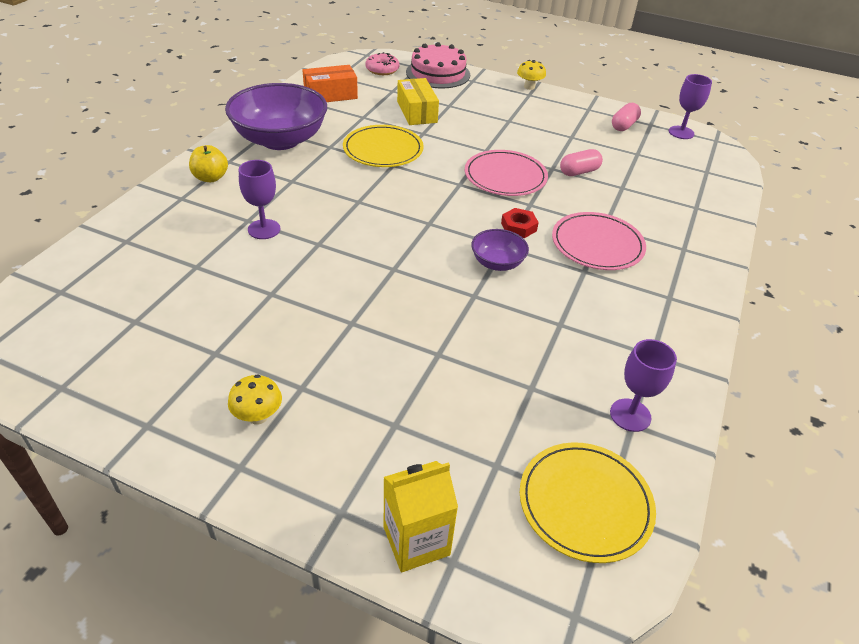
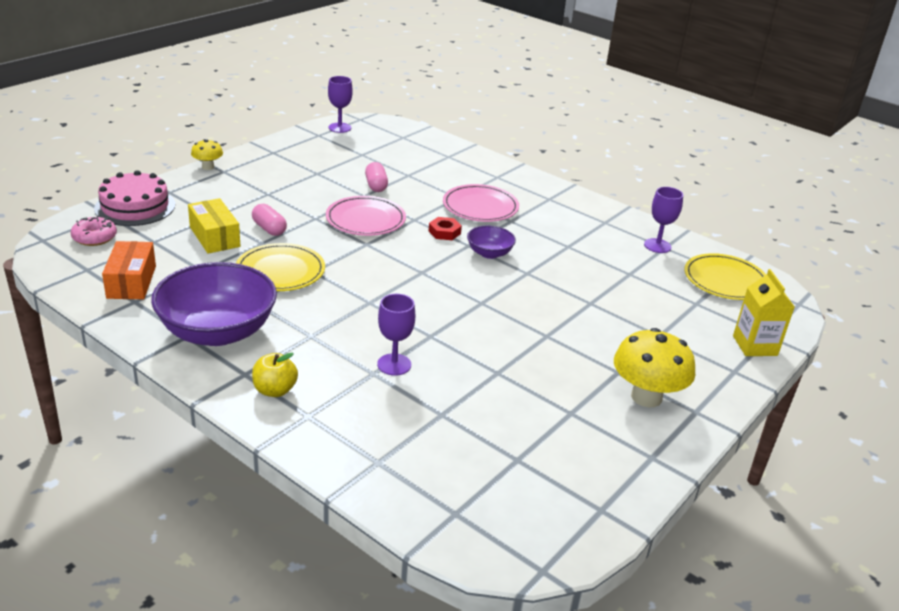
camera: 75 degrees left, 10 degrees down
yellow mushroom [228,375,282,424] -> yellow mushroom [614,328,695,407], size x1.87
yellow box [397,78,439,125] -> yellow box turned 60 degrees clockwise [188,198,240,254]
pink capsule [612,103,641,131] -> pink capsule moved to [252,204,287,236]

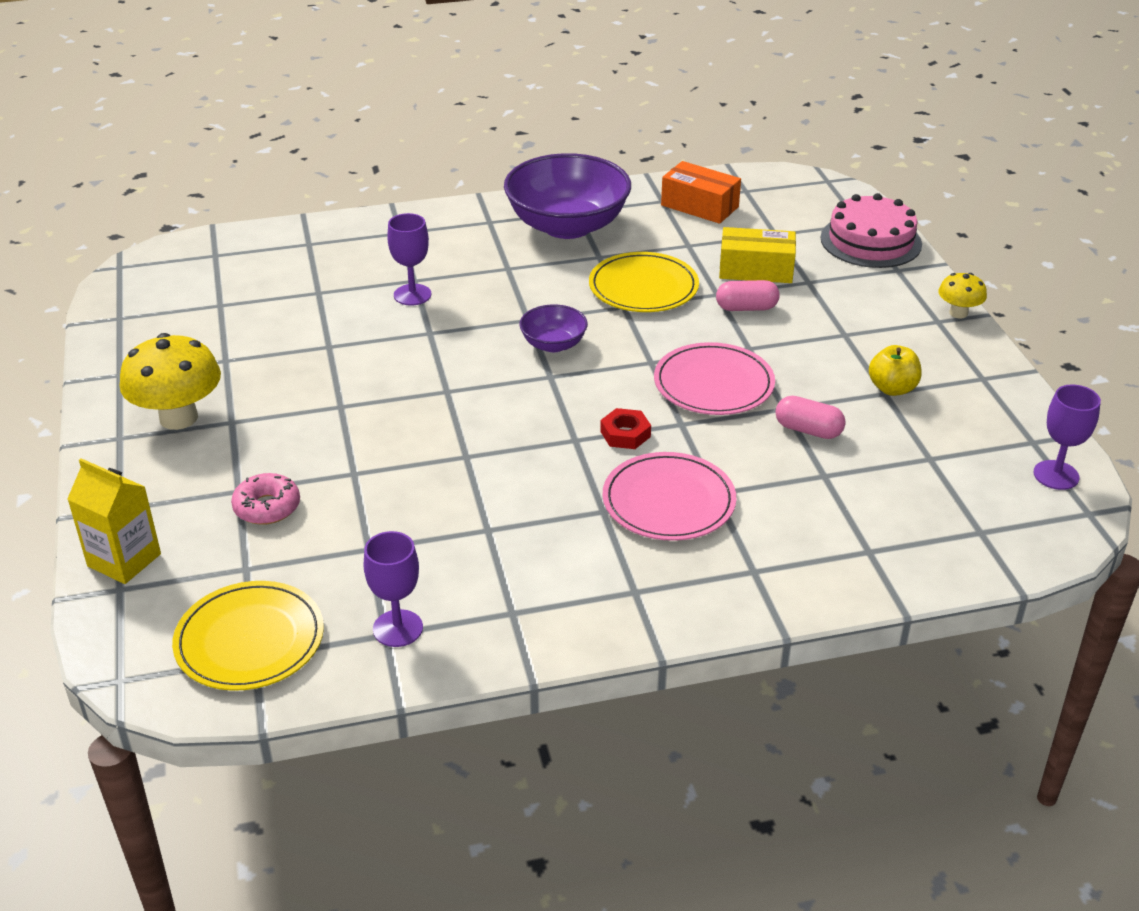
camera: 130 degrees right, 5 degrees up
pink donut [71,217,117,246] -> pink donut moved to [231,473,300,525]
yellow apple [252,353,298,397] -> yellow apple moved to [869,345,922,396]
purple bowl [467,226,516,259] -> purple bowl moved to [519,304,588,352]

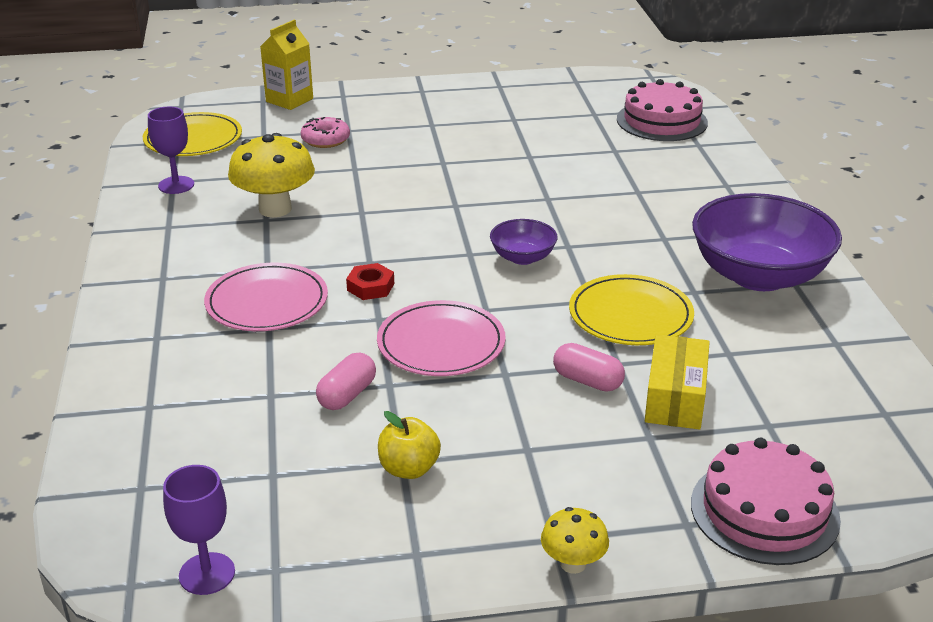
camera: 95 degrees right, 5 degrees down
yellow mushroom [120,333,221,430] -> yellow mushroom moved to [228,133,315,217]
purple goblet [387,213,431,305] -> none
orange box [661,161,741,224] -> none
pink capsule [716,280,780,311] -> pink capsule turned 60 degrees counterclockwise [553,343,625,392]
none -> pink cake [617,79,708,141]

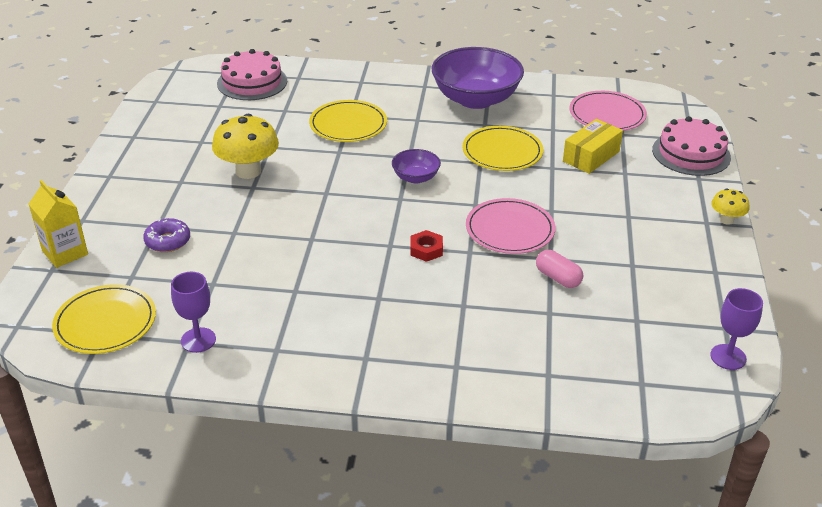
camera: 75 degrees left, 5 degrees up
pink plate [204,263,328,331] -> pink plate moved to [569,91,647,131]
yellow mushroom [228,133,315,217] -> yellow mushroom moved to [212,114,279,179]
pink donut [301,117,350,148] -> purple donut [143,218,190,252]
yellow apple [378,411,441,479] -> none
pink capsule [553,343,625,392] -> none
yellow box [645,334,710,430] -> yellow box turned 75 degrees counterclockwise [563,119,623,174]
none -> yellow plate [309,100,387,142]

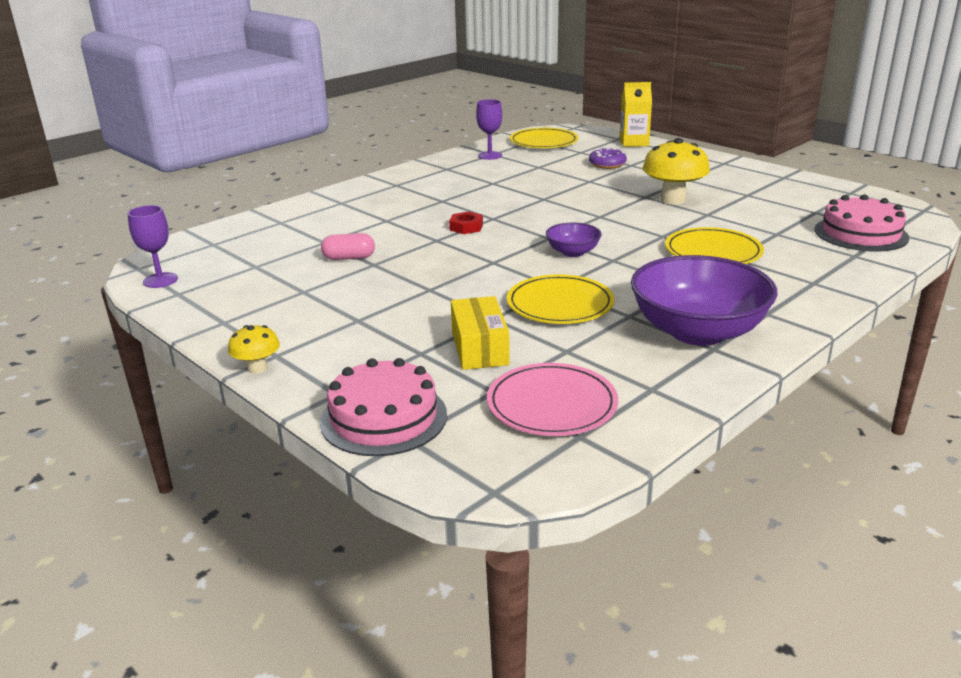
camera: 130 degrees right, 10 degrees down
pink plate [466,198,555,254] -> none

